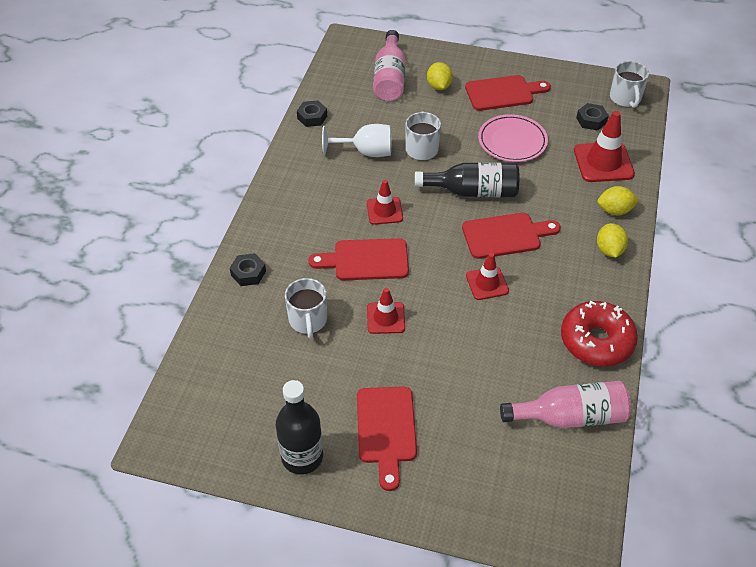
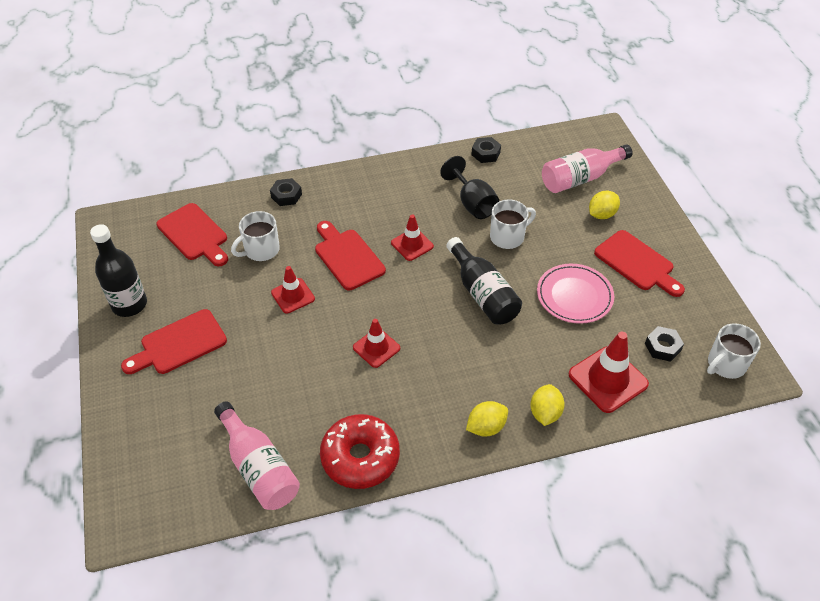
camera: 60 degrees right, 0 degrees up
white goblet [322,124,391,157] -> black goblet [440,156,499,219]
red cutting board [462,213,561,259] -> red cutting board moved to [156,203,228,266]
yellow lemon [597,186,639,215] -> yellow lemon turned 45 degrees clockwise [530,384,565,426]

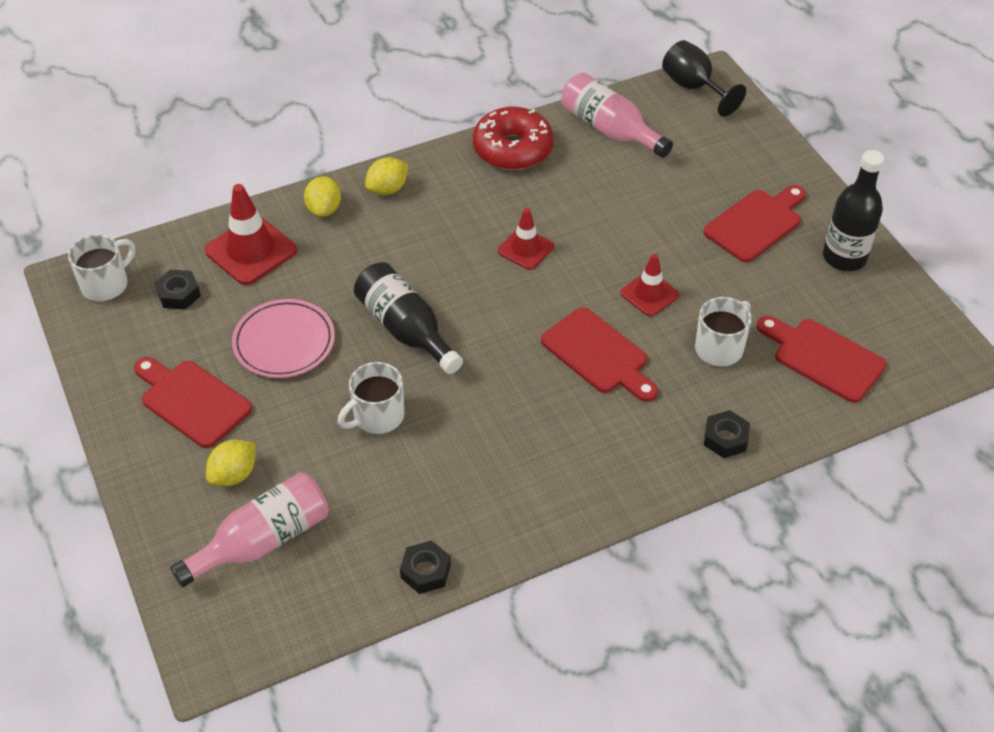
camera: 170 degrees right, 0 degrees up
red traffic cone [391,214,434,261] -> none
black goblet [440,156,499,219] -> black goblet moved to [662,40,746,117]

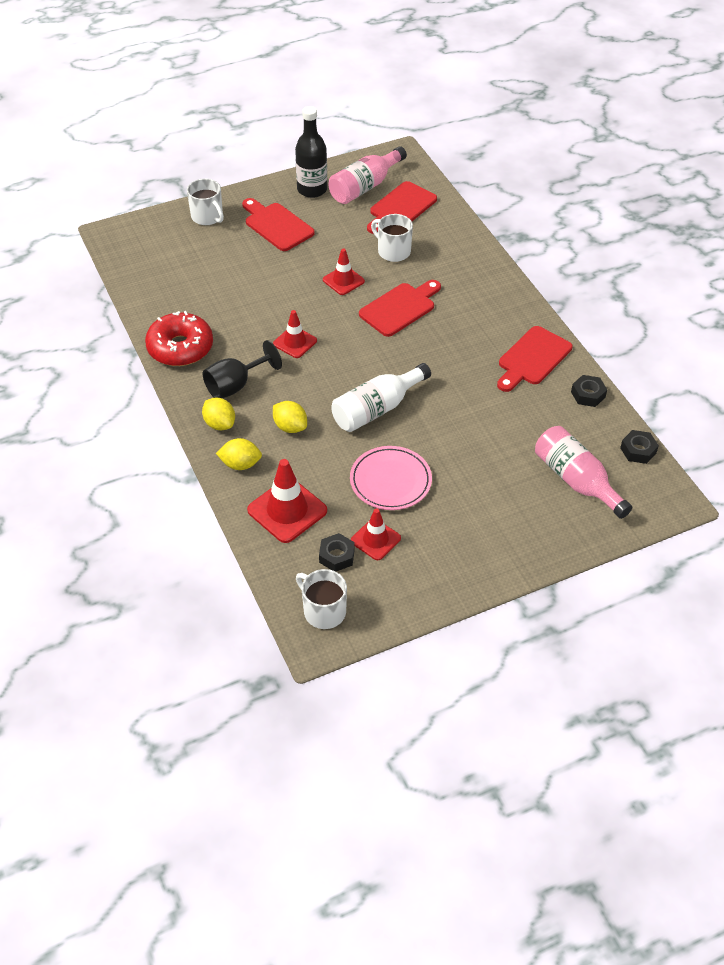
camera: 90 degrees left, 0 degrees up
red cutting board [134,357,252,448] -> red cutting board moved to [497,326,572,392]
yellow lemon [206,440,255,486] -> yellow lemon moved to [273,401,307,433]
white mug [338,362,404,434] -> white mug moved to [187,178,224,225]
black bottle [354,262,463,374] -> white bottle [331,363,431,432]
pink bottle [561,72,673,158] -> pink bottle moved to [329,146,407,204]
black goblet [662,40,746,117] -> black goblet moved to [203,340,282,398]
black nut [704,410,750,458] -> black nut moved to [620,430,659,464]
none -> red traffic cone [351,508,401,560]

